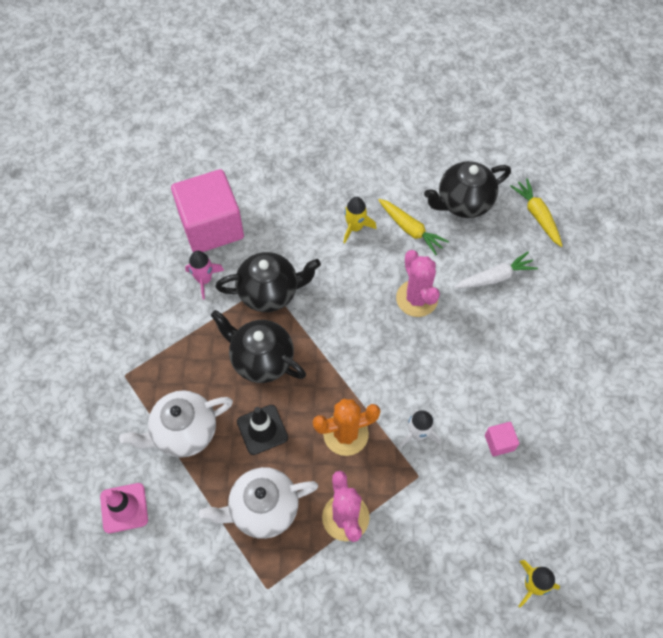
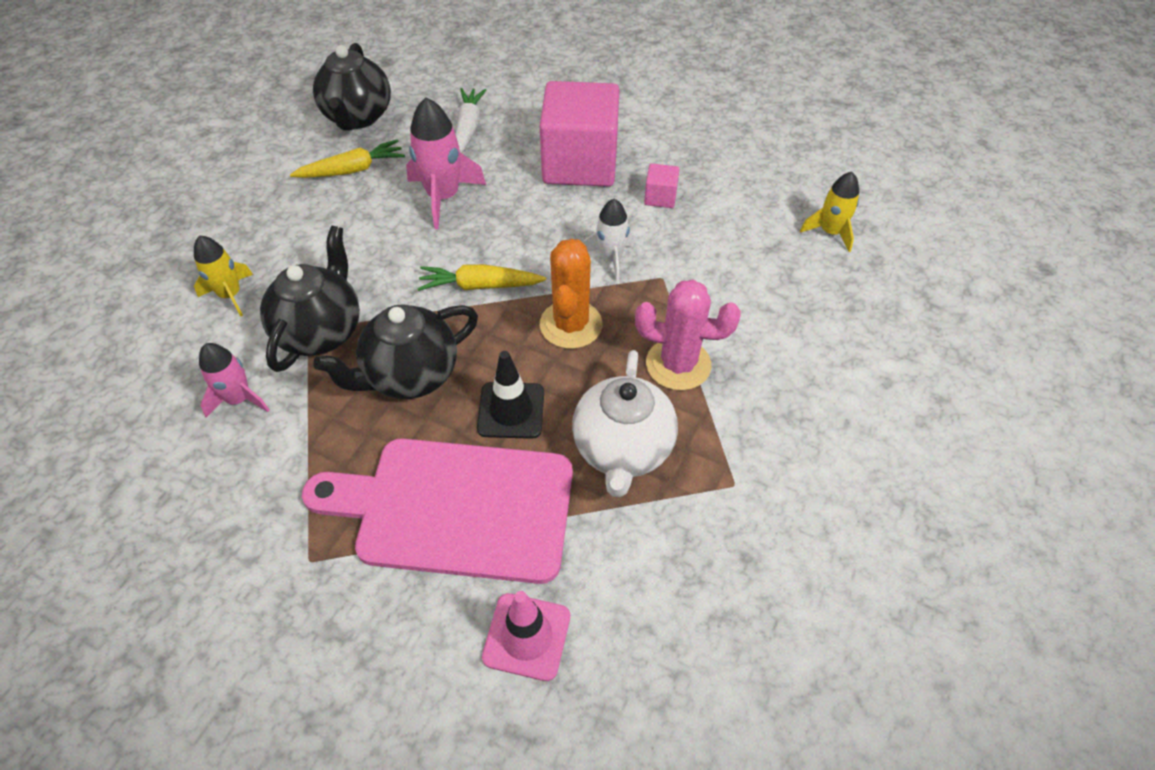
camera: 65 degrees left, 10 degrees down
white teapot [119,390,233,458] -> pink cutting board [302,438,573,584]
pink cube [171,169,244,252] -> pink cube moved to [540,81,620,187]
yellow rocket [343,197,377,244] -> yellow rocket moved to [194,235,253,317]
pink cactus [396,250,440,317] -> pink rocket [406,97,486,229]
yellow carrot [510,178,563,247] -> yellow carrot moved to [417,264,546,291]

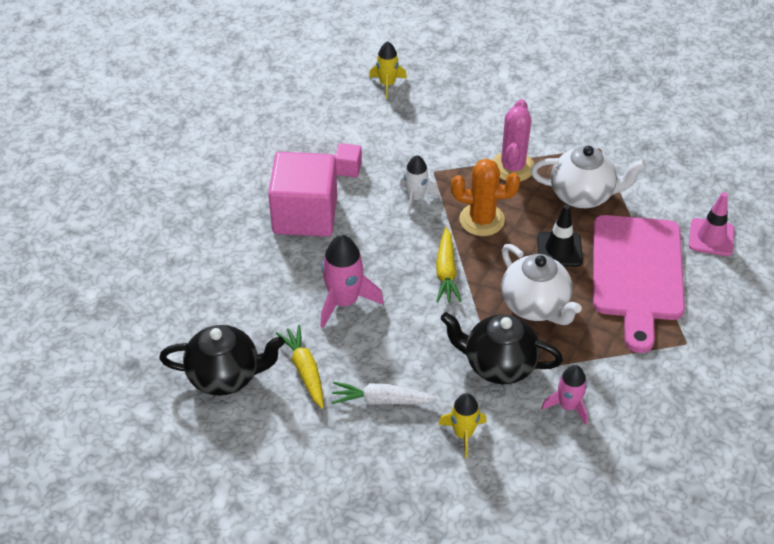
camera: 90 degrees left, 5 degrees down
black teapot [313,304,478,399] -> white teapot [501,244,582,325]
white carrot [455,88,486,153] -> white carrot moved to [331,382,439,405]

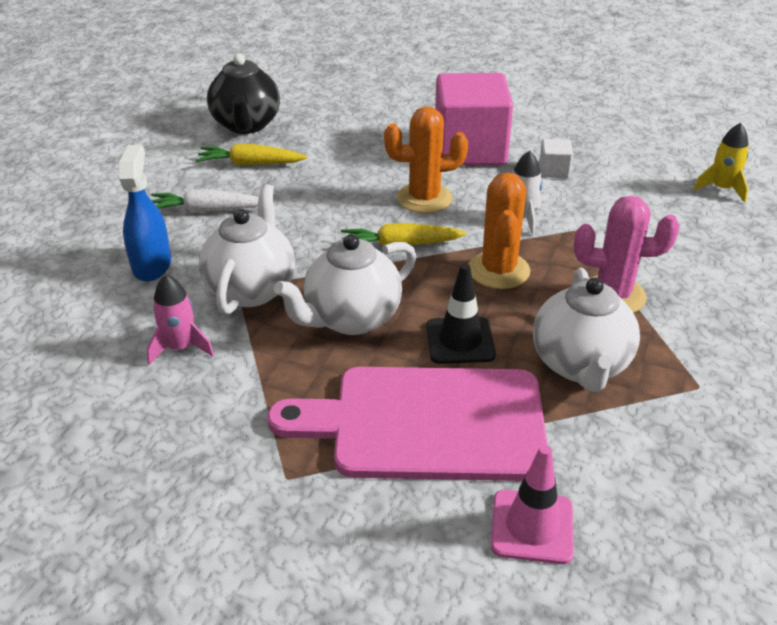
camera: 85 degrees right, 10 degrees down
yellow carrot [276,325,324,409] -> yellow carrot turned 150 degrees counterclockwise [196,144,307,166]
pink rocket [320,235,384,328] -> none
white carrot [331,382,439,405] -> white carrot turned 90 degrees counterclockwise [151,189,259,213]
pink cube [335,143,362,177] -> white cube [539,139,573,178]
yellow rocket [438,393,487,458] -> blue spray bottle [119,145,171,282]
black teapot [441,312,563,384] -> white teapot [199,184,295,315]
none -> orange cactus [384,106,468,213]

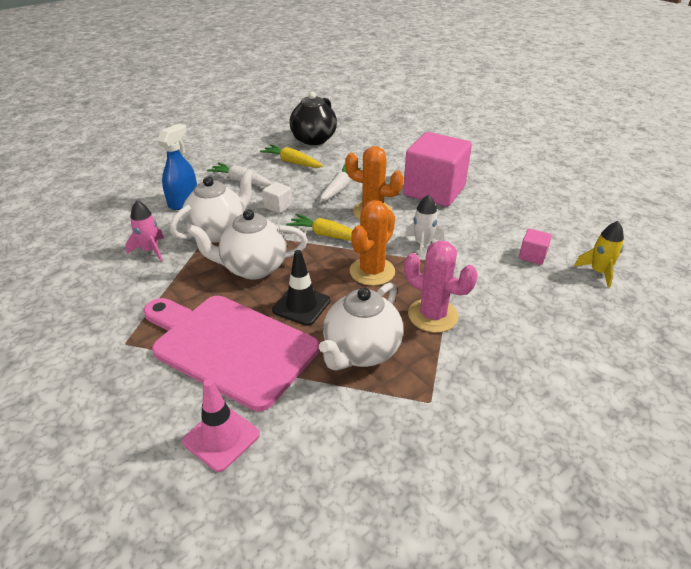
camera: 30 degrees right, 0 degrees up
white cube [539,139,573,178] -> white cube moved to [262,182,292,214]
none -> white carrot [320,164,361,203]
none -> pink cube [519,229,552,265]

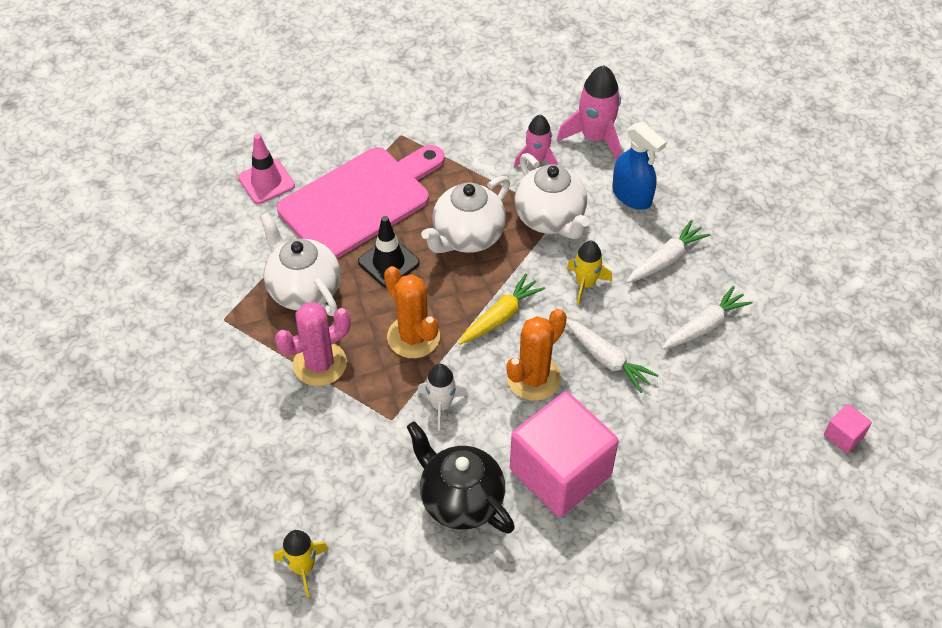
camera: 110 degrees right, 15 degrees up
white teapot [187,209,308,279] -> white teapot turned 150 degrees counterclockwise [421,176,510,253]
yellow carrot [260,144,323,168] -> white carrot [662,286,753,349]
white cube [262,182,292,214] -> yellow rocket [567,241,612,305]
black teapot [289,91,337,145] -> black teapot moved to [407,421,515,533]
pink cube [519,229,552,265] -> pink cube moved to [824,404,872,453]
none -> pink rocket [557,65,621,160]

